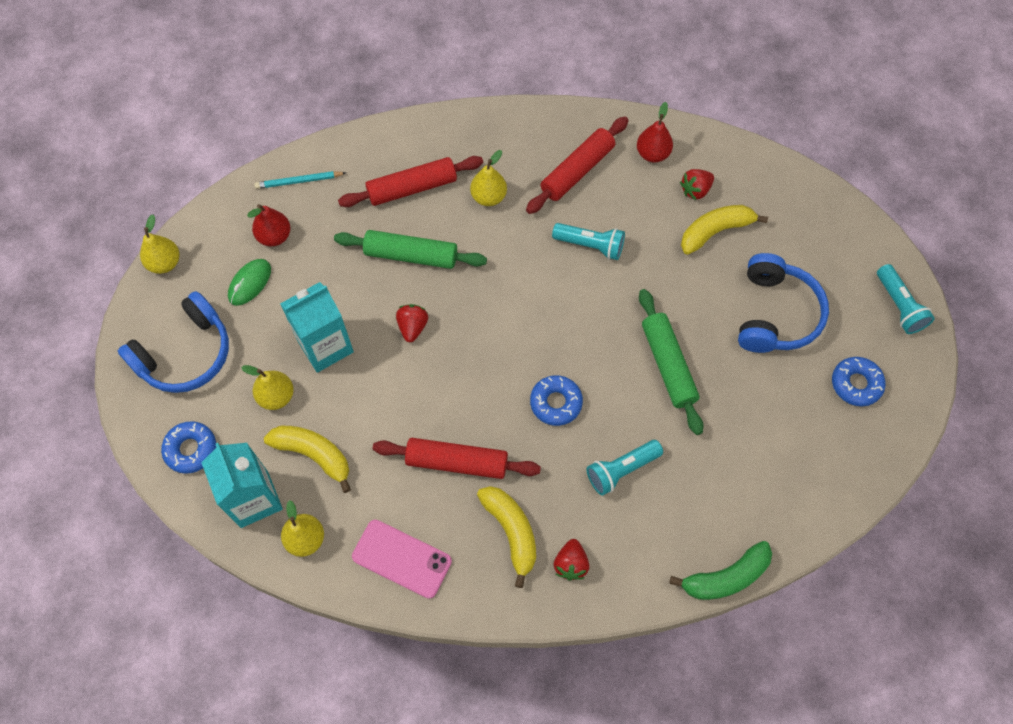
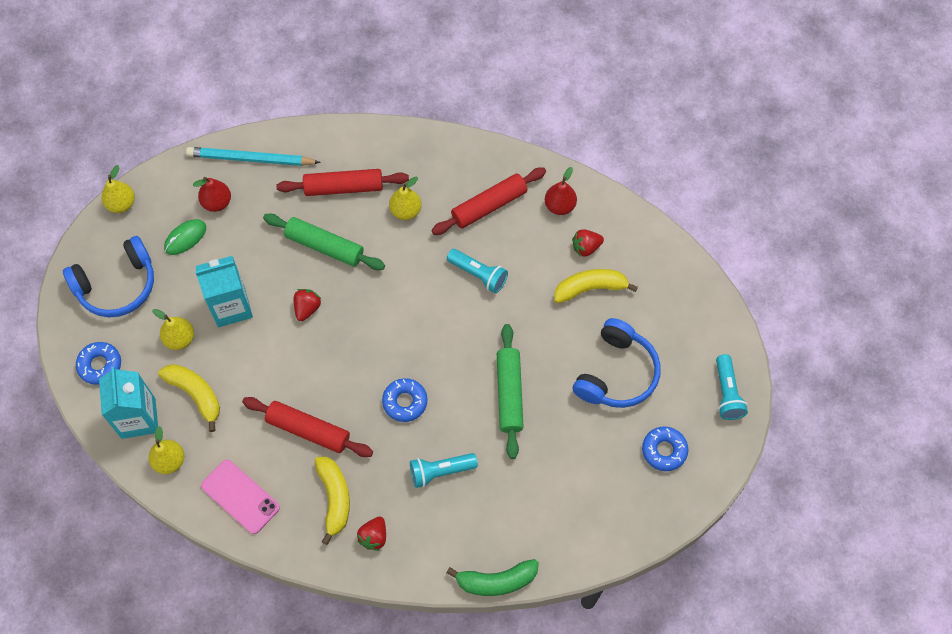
camera: 15 degrees right, 0 degrees up
turquoise pencil [254,171,346,189] -> turquoise pencil [186,147,321,166], size x1.68

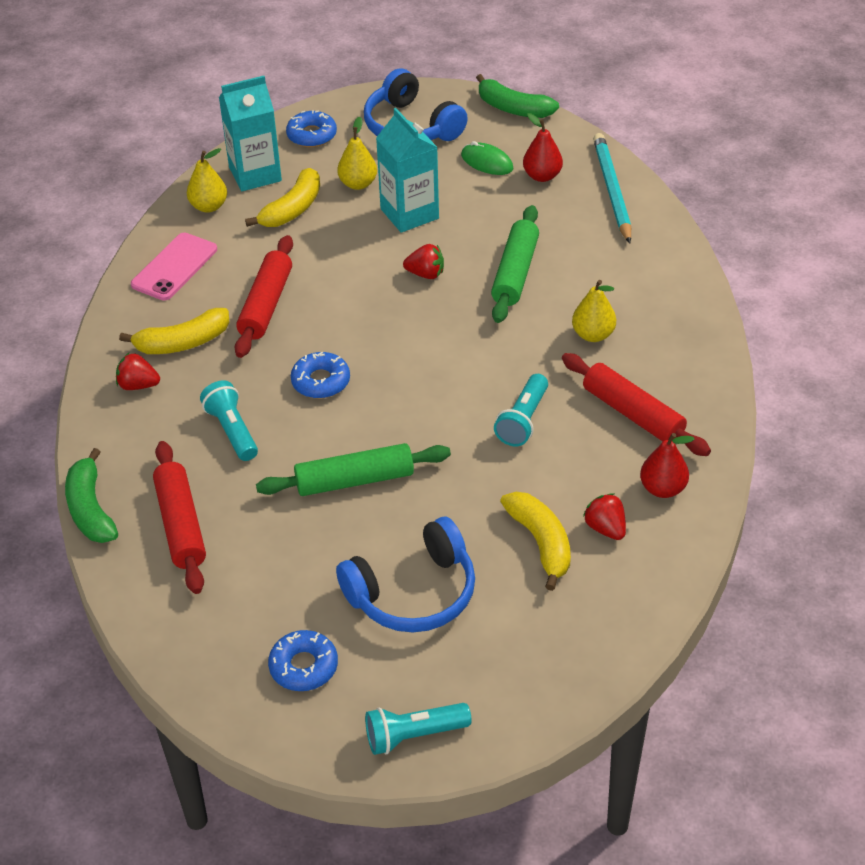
camera: 80 degrees right, 20 degrees down
yellow pear [102,165,135,213] -> green banana [476,74,559,118]
red rolling pin [276,169,409,196] -> red rolling pin moved to [153,441,206,594]
blue headphones [573,318,661,408] -> blue headphones turned 45 degrees counterclockwise [336,517,475,632]

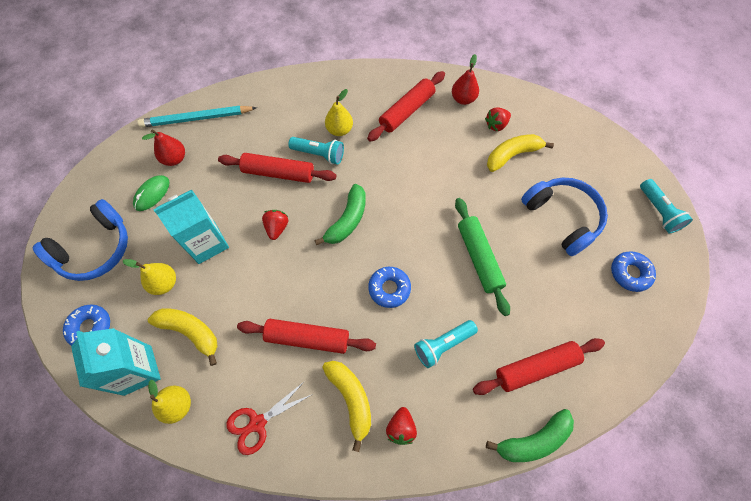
camera: 95 degrees left, 20 degrees up
pink phone [131,233,217,300] -> red scissors [226,381,313,455]
green banana [476,74,559,118] -> green banana moved to [314,184,366,245]
green rolling pin [491,205,539,323] -> red rolling pin [218,153,336,183]
turquoise flashlight [494,374,548,446] -> turquoise flashlight moved to [288,137,344,165]

